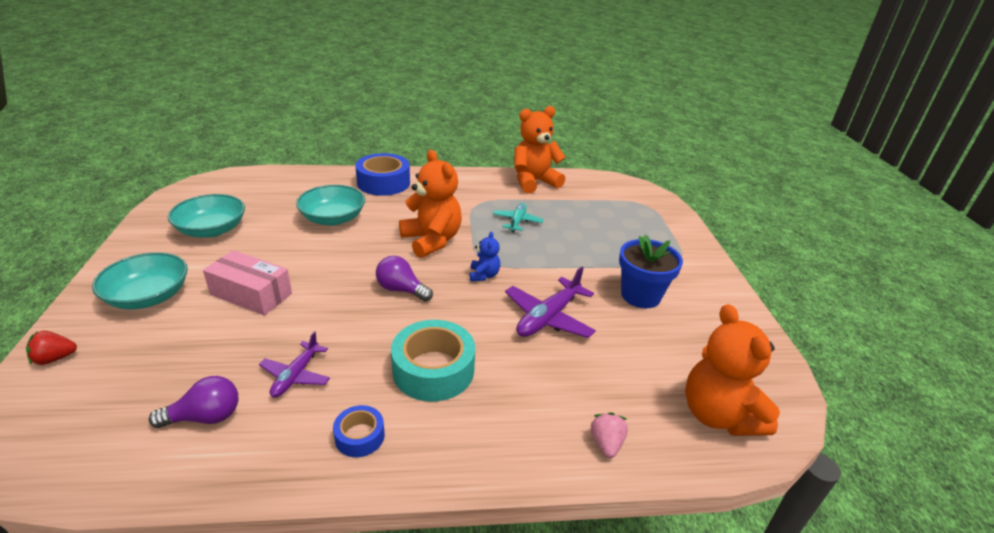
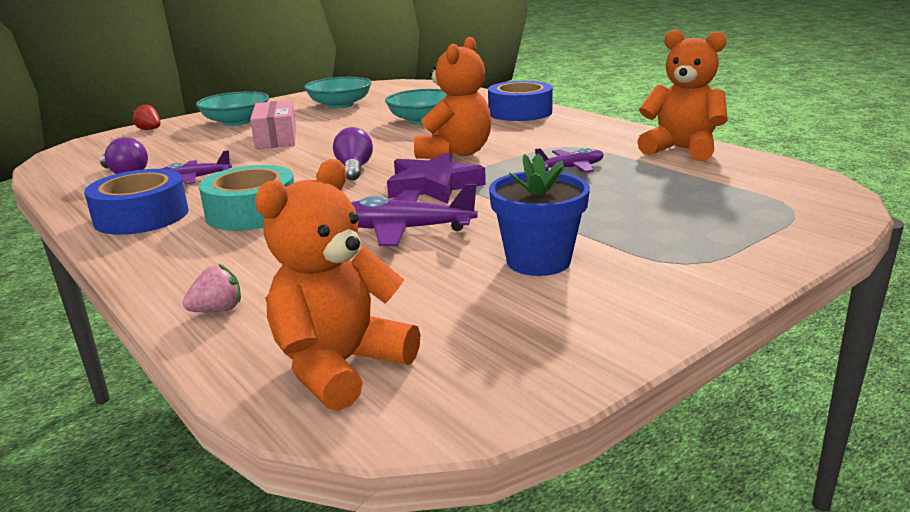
camera: 60 degrees right, 10 degrees down
blue tape [333,405,385,457] -> blue tape [84,169,189,235], size x1.91
blue teddy bear [470,231,500,282] -> purple star [387,152,486,204]
turquoise plane [493,203,544,232] -> purple plane [532,148,604,173]

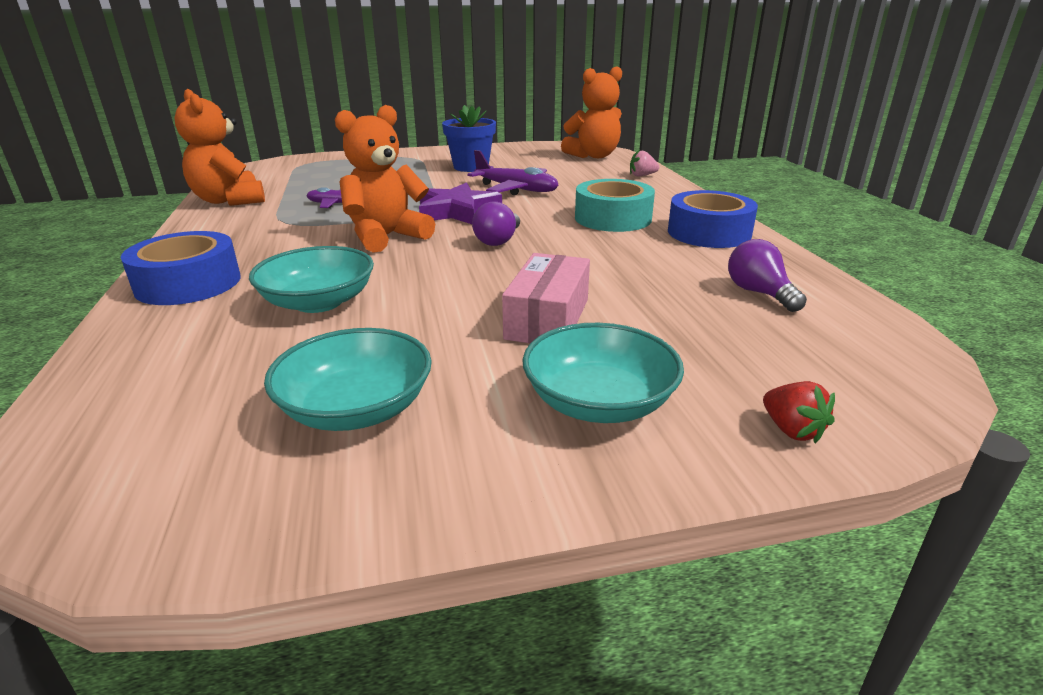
camera: 155 degrees left, 5 degrees up
purple plane [161,150,232,184] -> none

